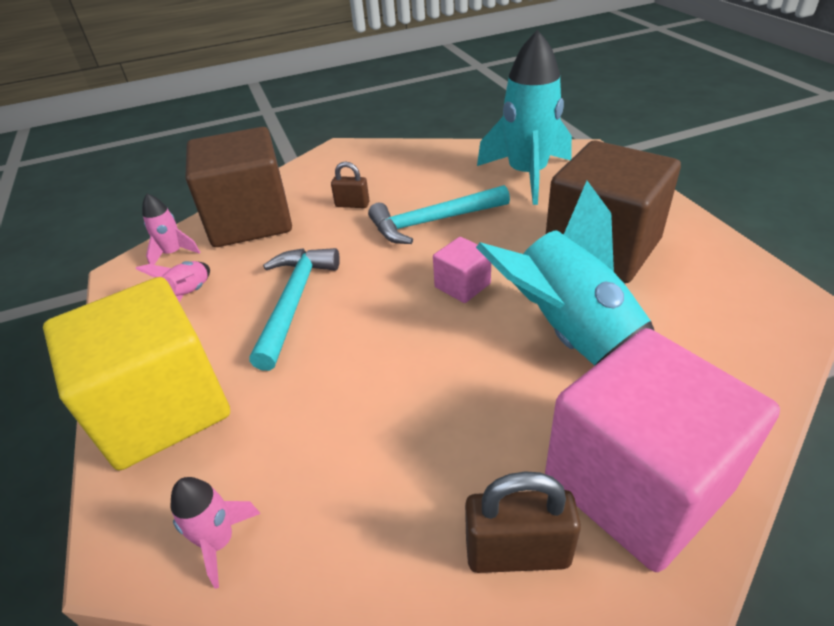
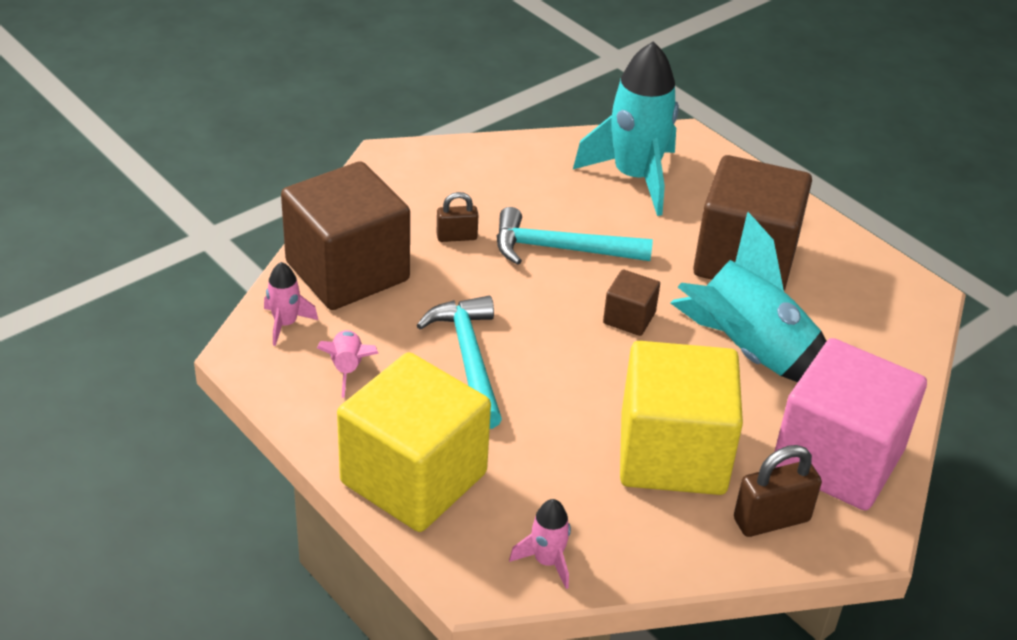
camera: 25 degrees left, 0 degrees up
turquoise hammer [368,185,510,244] -> turquoise hammer turned 45 degrees clockwise [497,207,653,265]
pink cube [433,237,491,303] -> brown cube [603,270,660,336]
none -> yellow cube [620,341,743,495]

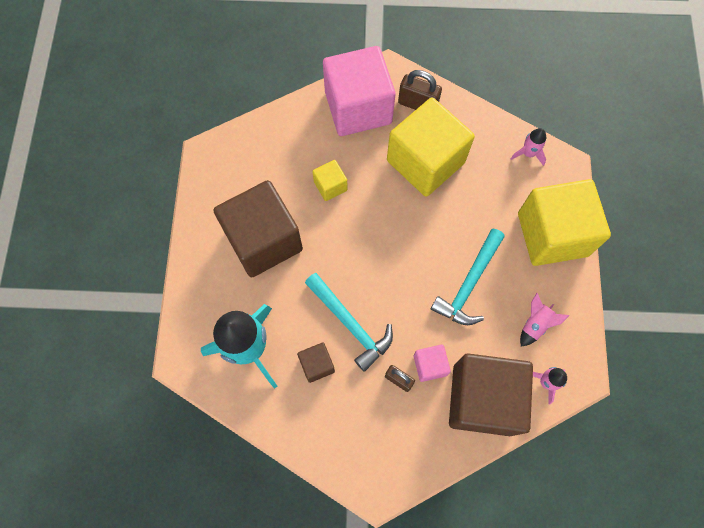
camera: 135 degrees left, 30 degrees up
brown cube [603,270,660,336] -> brown cube moved to [297,343,335,383]
turquoise rocket [671,212,826,382] -> yellow cube [312,160,347,201]
none -> pink cube [414,344,451,382]

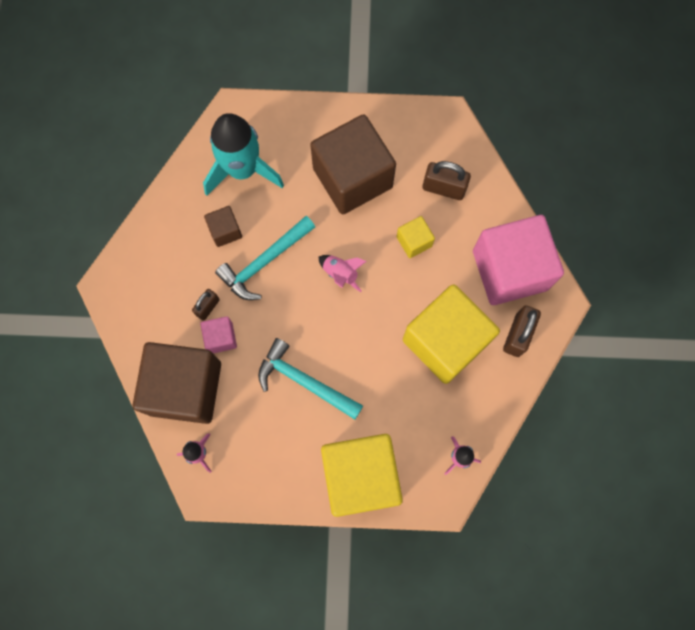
camera: 90 degrees right, 5 degrees up
pink rocket [520,293,569,347] -> pink rocket moved to [319,255,367,292]
none -> brown padlock [422,161,471,200]

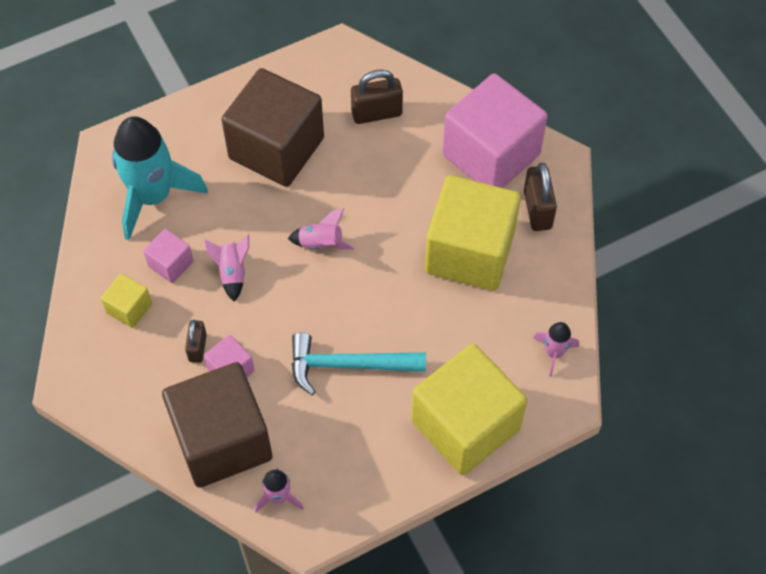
camera: 30 degrees left, 15 degrees down
brown cube [204,206,242,247] -> pink cube [143,229,193,283]
turquoise hammer [215,216,315,300] -> pink rocket [204,235,249,302]
yellow cube [396,216,435,258] -> yellow cube moved to [101,274,152,328]

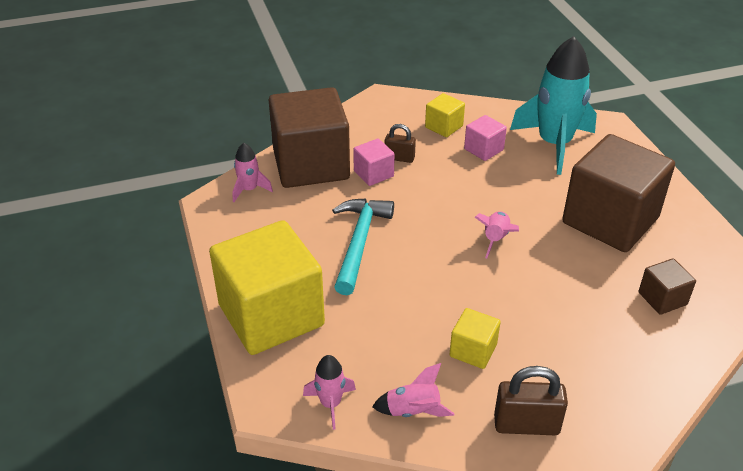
camera: 100 degrees right, 20 degrees down
pink rocket [204,235,249,302] -> pink rocket moved to [372,363,455,417]
brown padlock [351,70,403,124] -> brown cube [639,258,696,315]
yellow cube [425,175,521,291] -> yellow cube [449,308,501,369], size x0.44
pink cube [442,73,548,188] -> none

